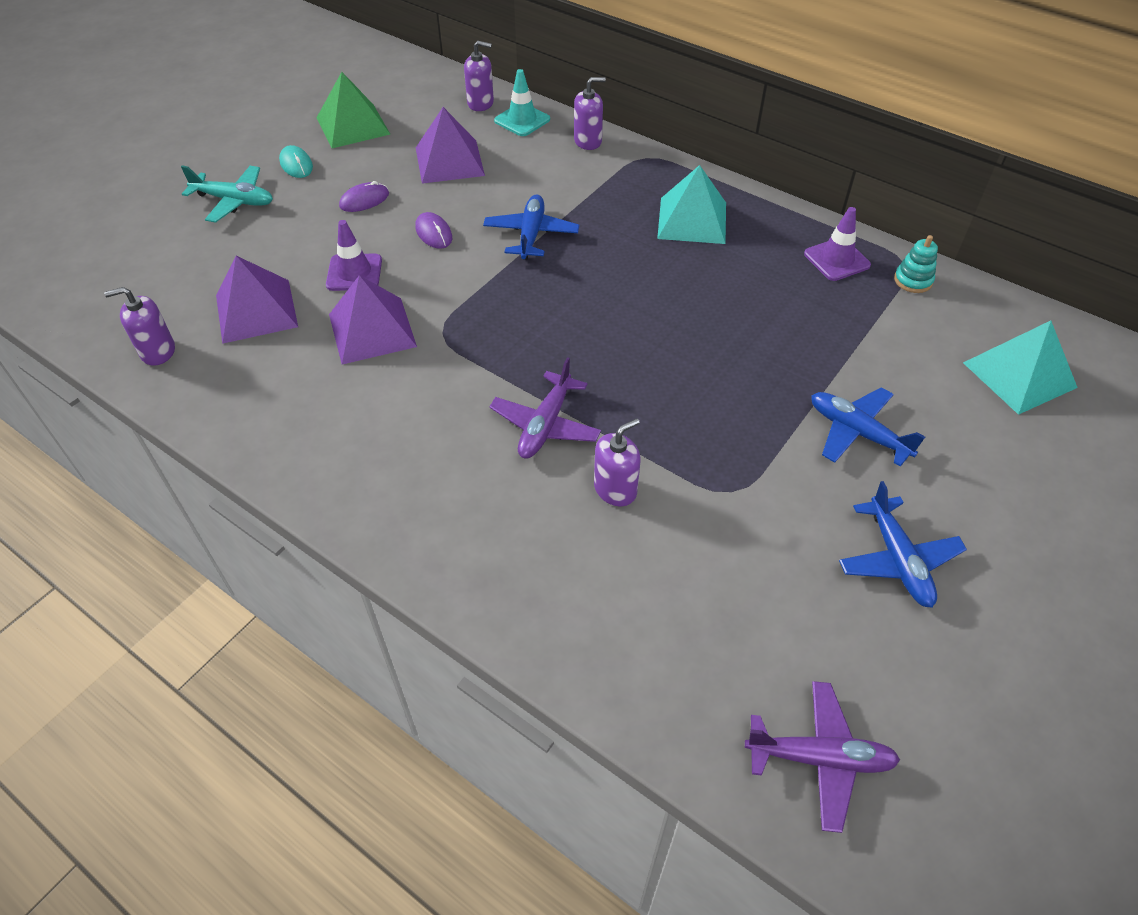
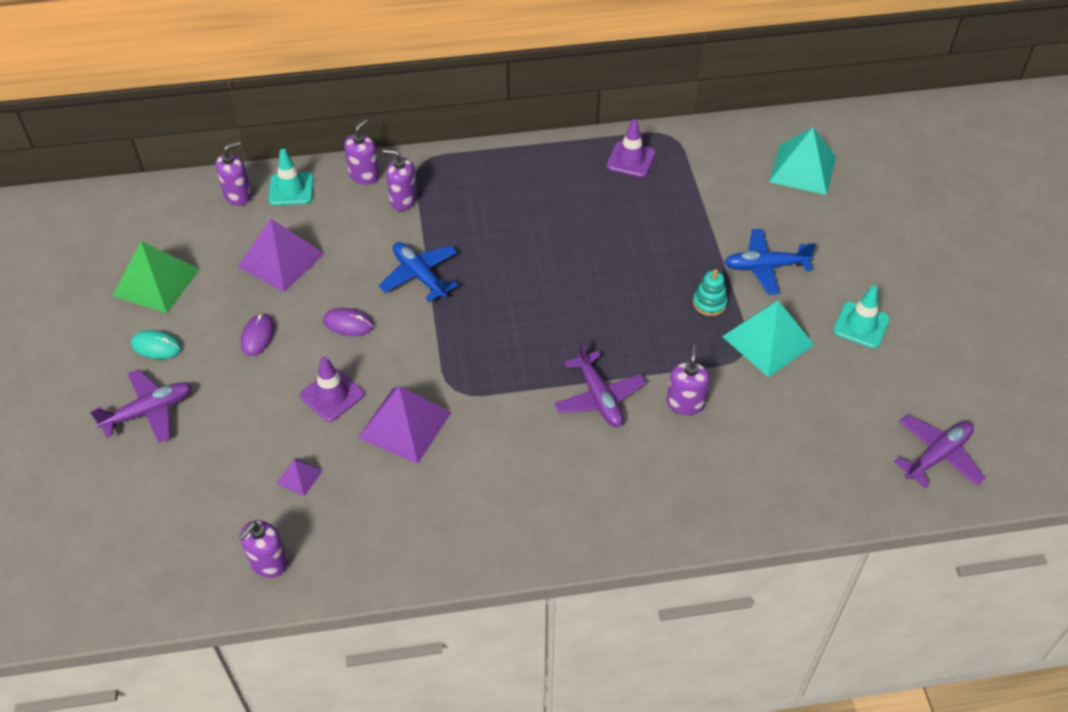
camera: 45 degrees left, 0 degrees up
turquoise plane [181,165,273,223] -> purple plane [90,369,192,443]
purple pyramid [216,256,298,344] -> purple pyramid [276,459,322,496], size x0.47
turquoise pyramid [657,165,726,244] -> turquoise pyramid moved to [722,300,814,377]
blue plane [839,481,967,608] -> turquoise traffic cone [833,286,890,348]
turquoise stacking toy [894,235,938,293] -> turquoise stacking toy moved to [693,269,728,316]
none -> purple soap dispenser [383,149,417,211]

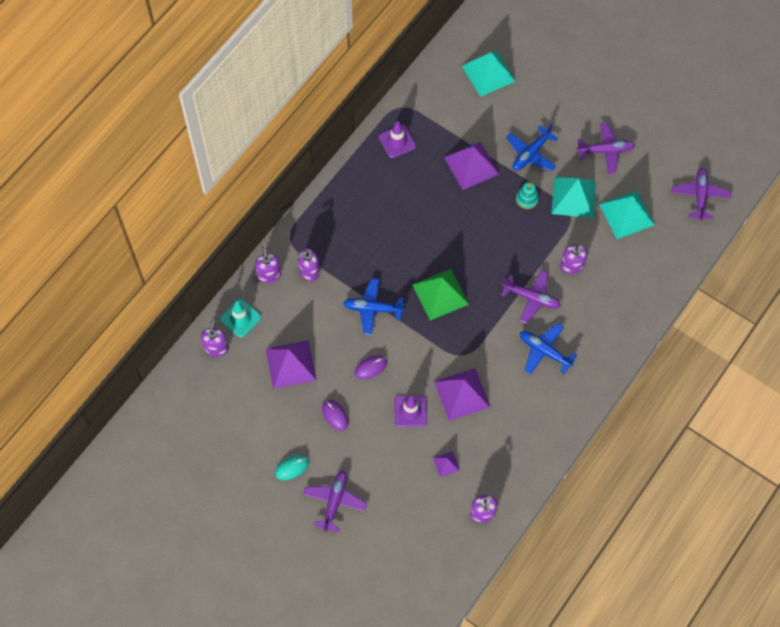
camera: 45 degrees left, 15 degrees up
green pyramid [113,241,200,313] -> green pyramid moved to [412,269,469,320]
purple soap dispenser [667,345,710,415] -> purple soap dispenser turned 150 degrees counterclockwise [561,244,588,274]
turquoise traffic cone [833,286,890,348] -> purple plane [576,122,635,174]
none -> purple pyramid [444,141,499,190]
none -> blue plane [520,323,577,374]
none -> turquoise pyramid [599,190,655,239]

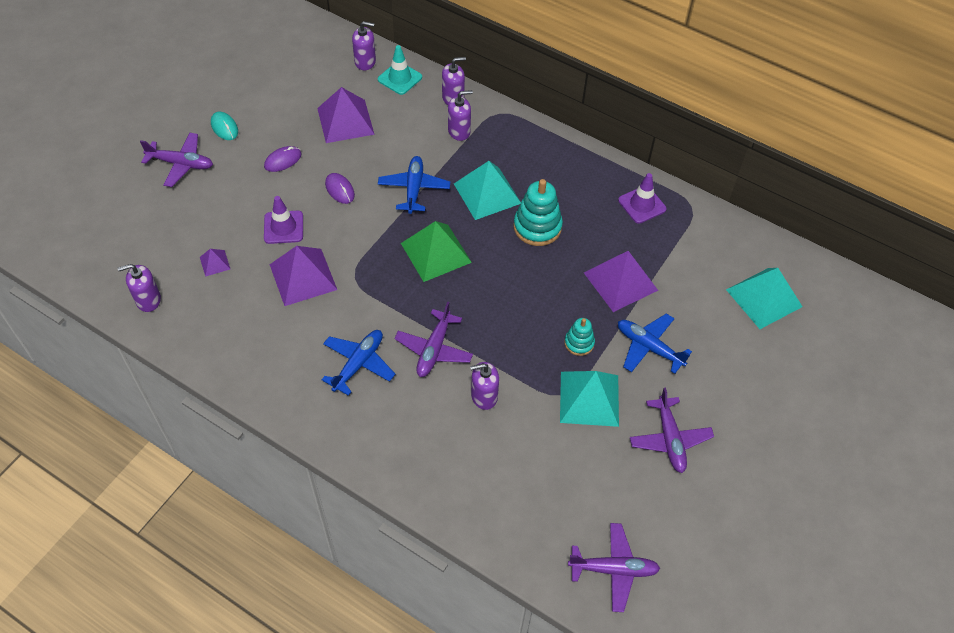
camera: 85 degrees right, 10 degrees down
purple soap dispenser [297,248,320,281] -> purple soap dispenser turned 105 degrees clockwise [448,90,473,141]
turquoise pyramid [599,190,655,239] -> turquoise pyramid moved to [454,161,521,220]
none -> turquoise stacking toy [514,179,563,246]

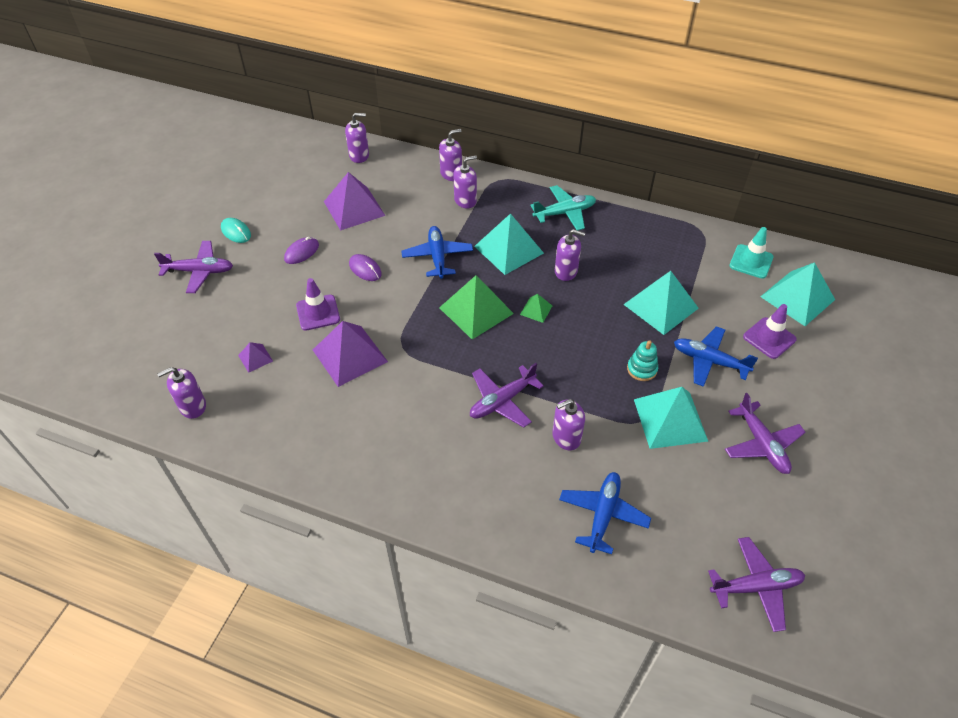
camera: 10 degrees left, 5 degrees down
blue plane [322,330,395,396] -> blue plane moved to [559,472,651,554]
turquoise traffic cone [378,45,422,95] -> turquoise traffic cone moved to [729,227,774,279]
purple plane [394,302,473,377] -> purple plane turned 45 degrees clockwise [470,363,544,428]
turquoise stacking toy [514,179,563,246] -> purple soap dispenser [555,229,585,281]
purple pyramid [584,251,658,312] -> turquoise pyramid [623,271,699,335]
purple traffic cone [618,173,667,224] -> purple traffic cone moved to [743,304,797,359]
none -> green pyramid [520,294,552,323]
none -> turquoise plane [530,185,596,230]

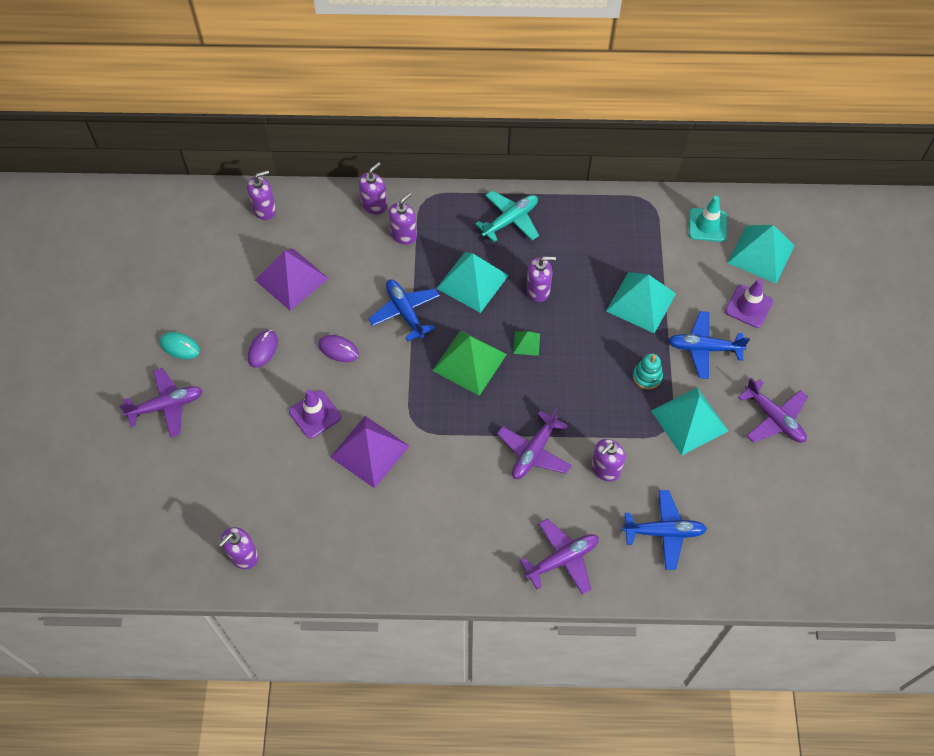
camera: 20 degrees left, 10 degrees up
purple pyramid [238,342,273,373] -> none
blue plane [559,472,651,554] -> blue plane turned 90 degrees clockwise [622,490,707,570]
purple plane [708,537,805,632] -> purple plane moved to [520,519,599,595]

